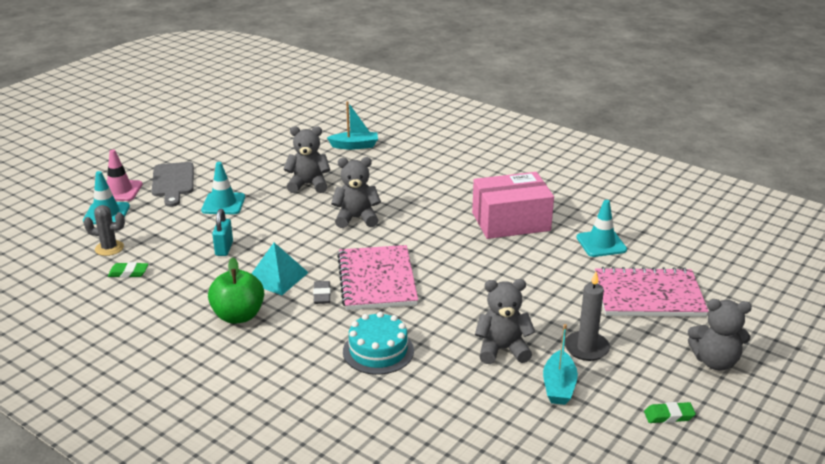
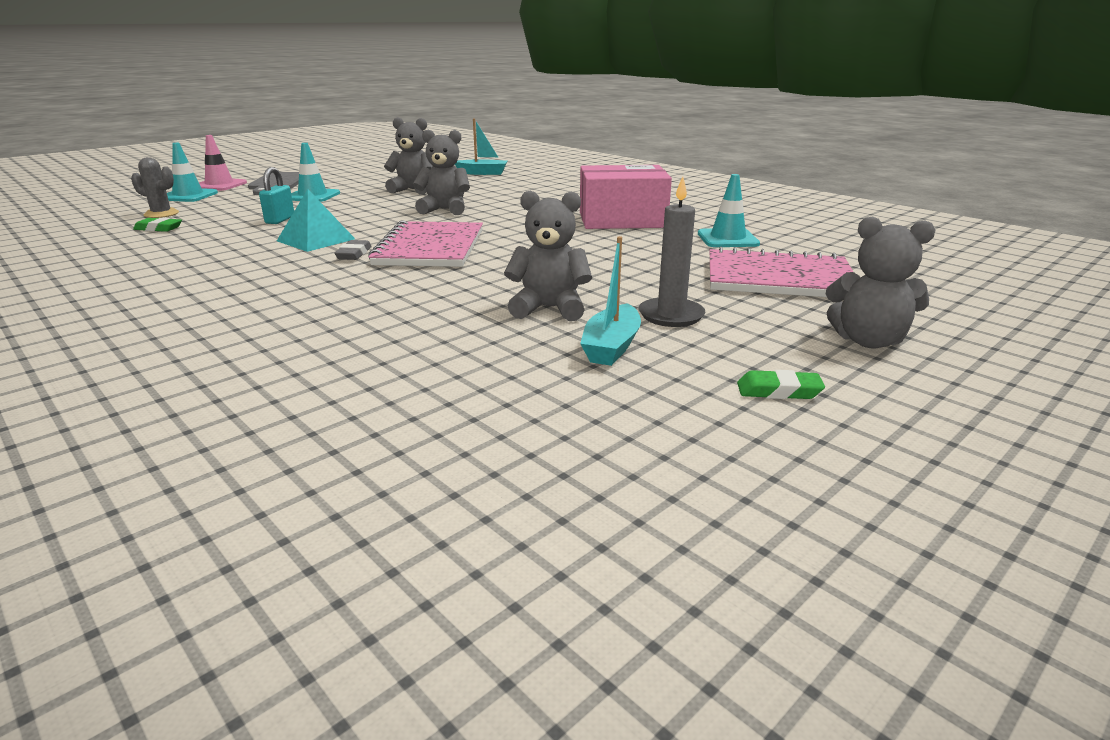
camera: 10 degrees right, 5 degrees down
green apple [208,257,264,324] -> none
turquoise cake [343,312,414,375] -> none

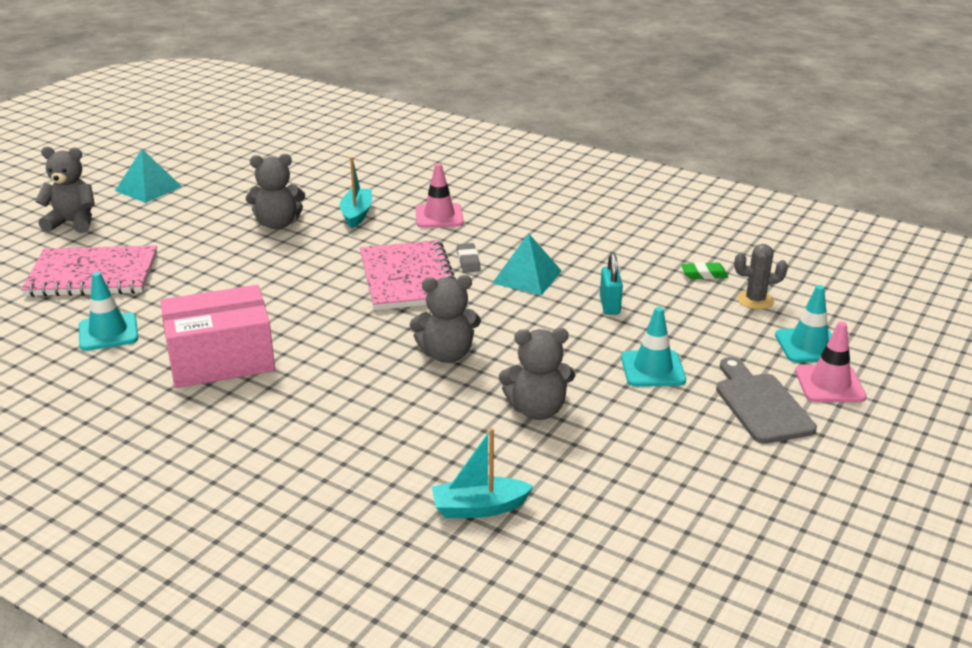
camera: 165 degrees right, 5 degrees up
turquoise boat [580,236,641,366] -> turquoise boat moved to [340,157,372,229]
grey candle [639,176,705,327] -> none
green eraser [737,370,825,399] -> turquoise pyramid [115,149,182,203]
none -> pink traffic cone [415,163,464,228]

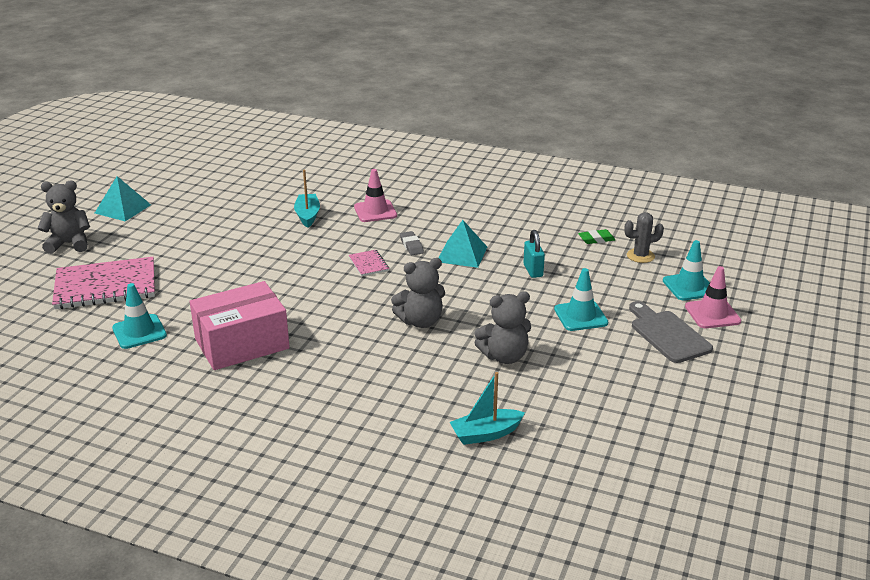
camera: 10 degrees left, 0 degrees up
grey teddy bear [246,154,305,229] -> none
pink notebook [360,240,456,310] -> pink notebook [349,250,389,276], size x0.44

